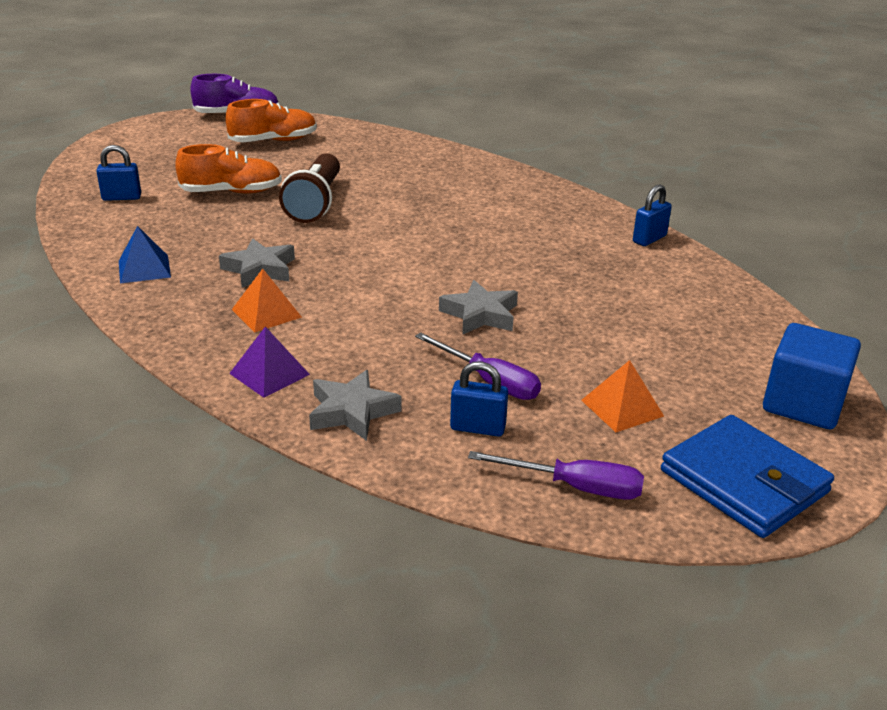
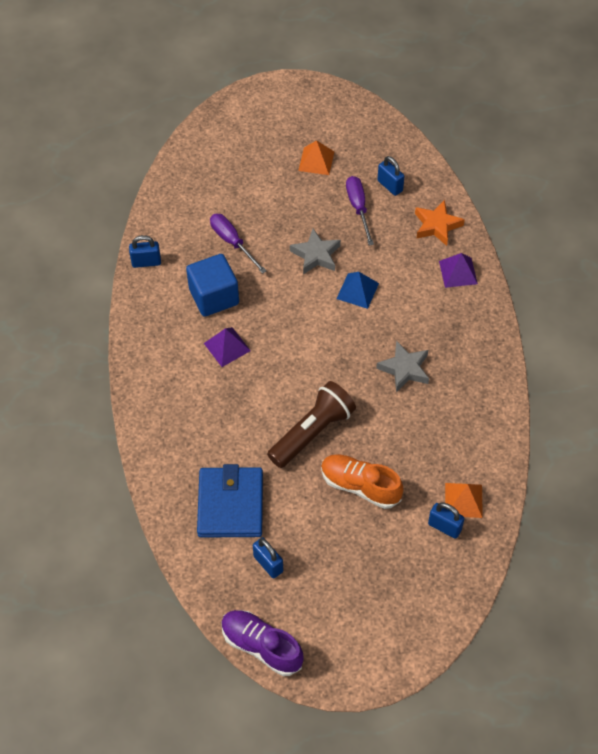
camera: 140 degrees left, 25 degrees up
blue pyramid [119,226,171,284] -> blue pyramid moved to [336,272,379,309]
orange shoe [226,99,317,142] -> blue padlock [253,537,283,578]
orange pyramid [232,269,302,332] -> orange pyramid moved to [445,483,483,518]
grey star [309,370,402,441] -> orange star [415,200,465,246]
purple screwdriver [468,451,644,500] -> purple screwdriver moved to [210,214,267,274]
blue wallet [661,415,834,538] -> blue wallet moved to [197,464,263,538]
blue cube [763,323,861,429] -> blue cube moved to [186,254,239,317]
none -> purple pyramid [204,327,251,367]

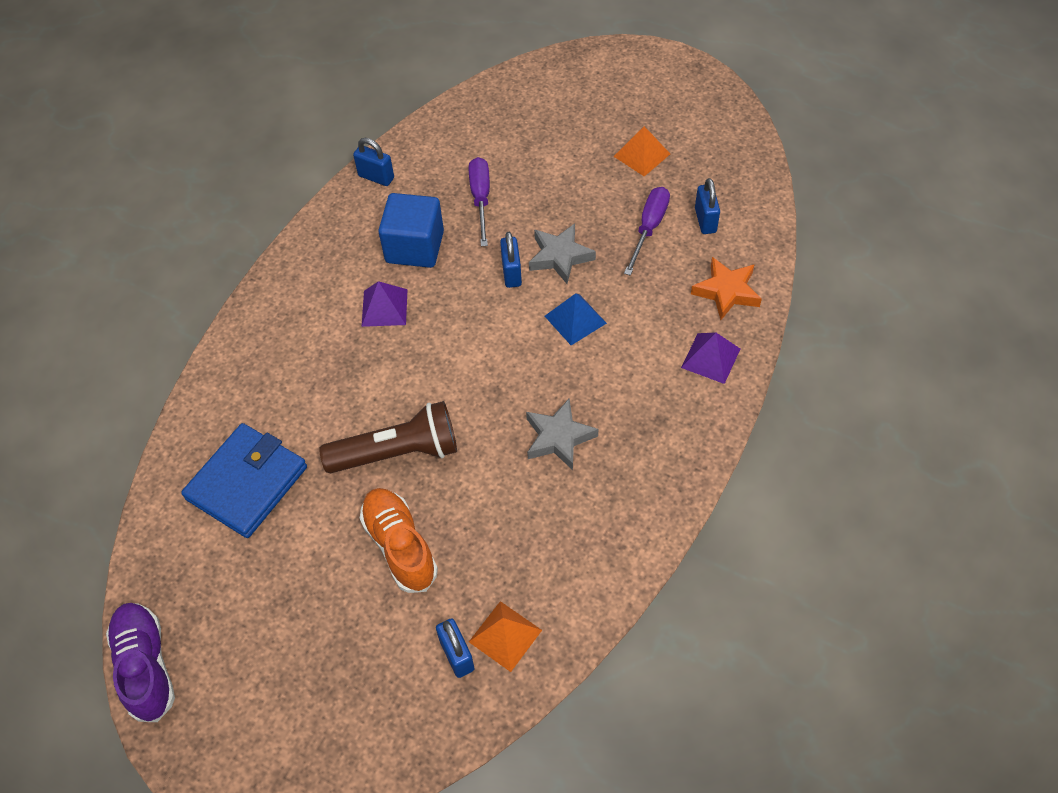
camera: 35 degrees right, 0 degrees up
blue padlock [253,537,283,578] -> blue padlock moved to [500,232,522,288]

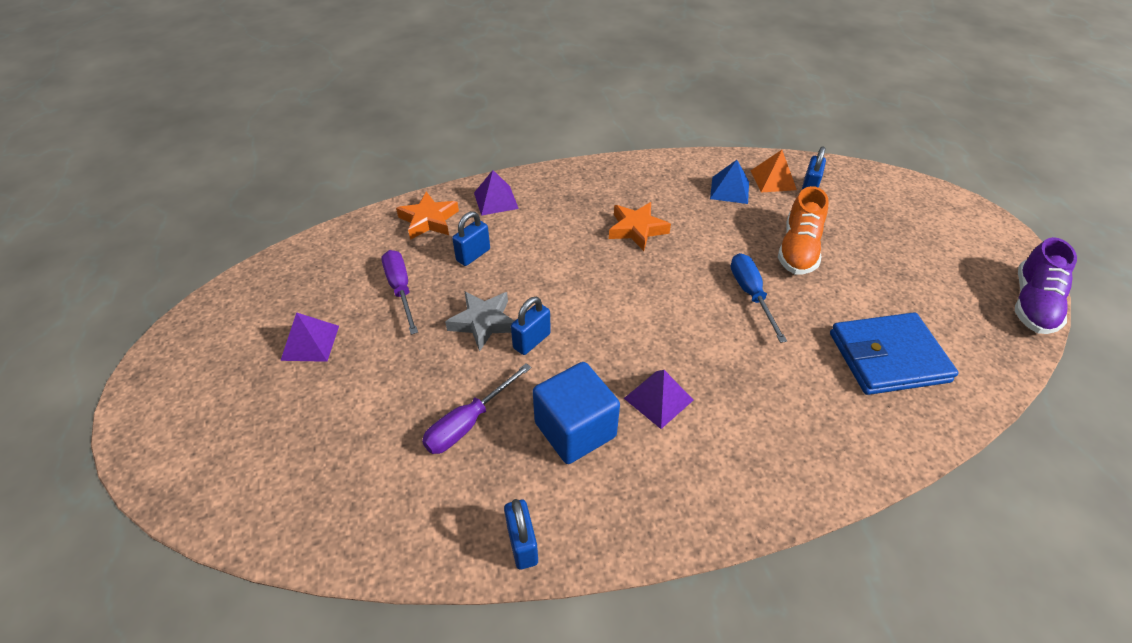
camera: 135 degrees left, 10 degrees down
brown flashlight [319,401,457,473] -> blue screwdriver [731,253,787,343]
grey star [526,399,598,470] -> orange star [609,202,671,251]
blue pyramid [545,293,607,345] -> blue pyramid moved to [710,160,749,204]
orange pyramid [613,126,670,177] -> purple pyramid [280,312,339,362]
purple screwdriver [624,187,670,275] -> purple screwdriver turned 90 degrees clockwise [382,250,418,335]
blue padlock [695,178,720,234] -> blue padlock moved to [452,211,490,266]

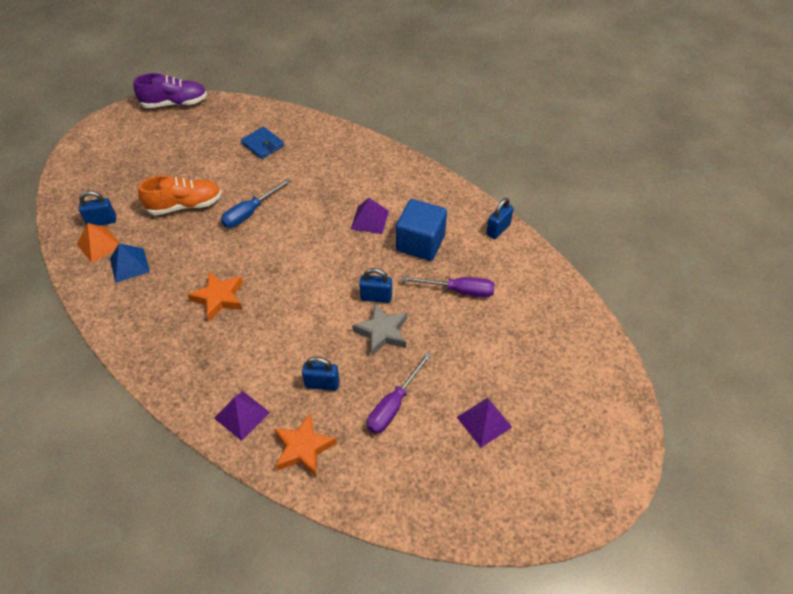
camera: 125 degrees left, 5 degrees up
blue wallet [830,312,959,395] -> blue wallet [241,127,284,159], size x0.58

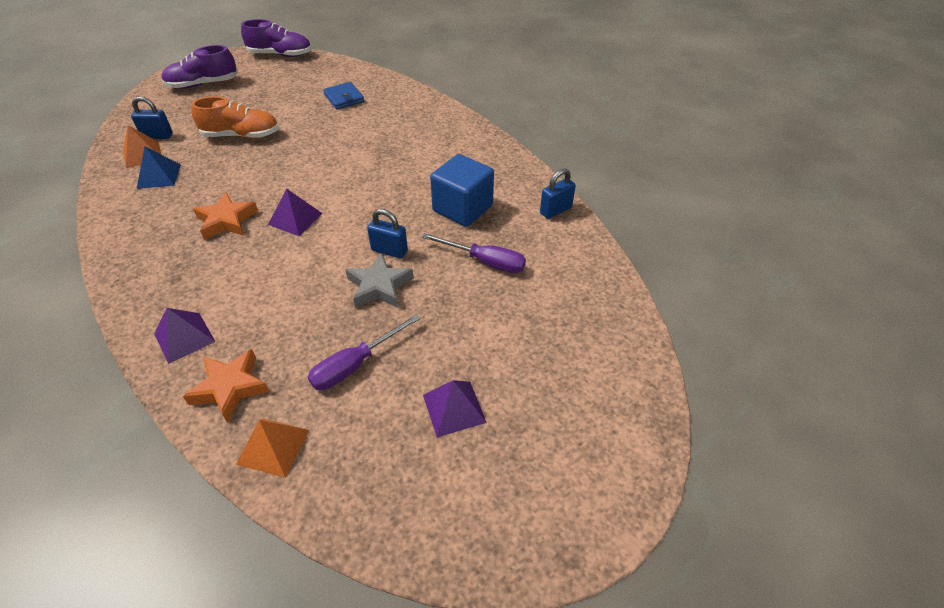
camera: 15 degrees right, 5 degrees down
blue screwdriver [221,178,291,228] -> none
blue padlock [302,357,340,391] -> none
purple pyramid [351,198,389,234] -> purple pyramid moved to [268,189,323,236]
none -> purple shoe [161,45,238,89]
none -> orange pyramid [236,418,309,478]

